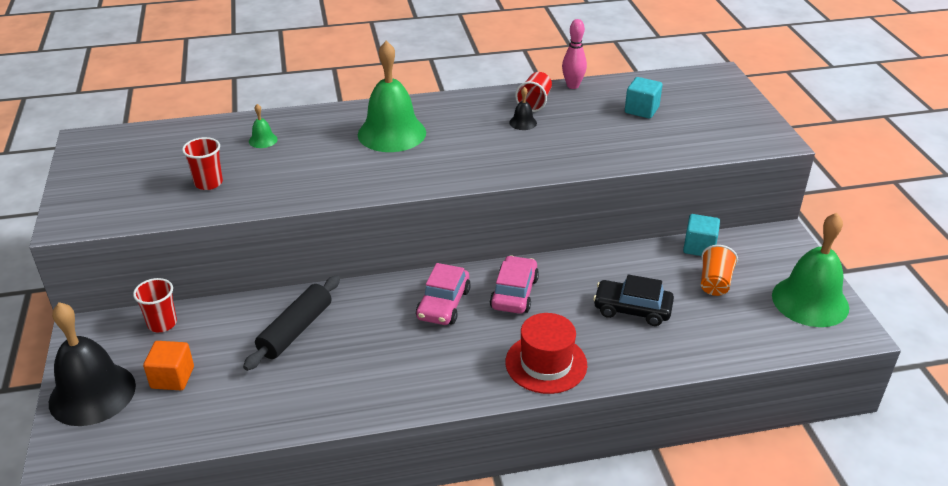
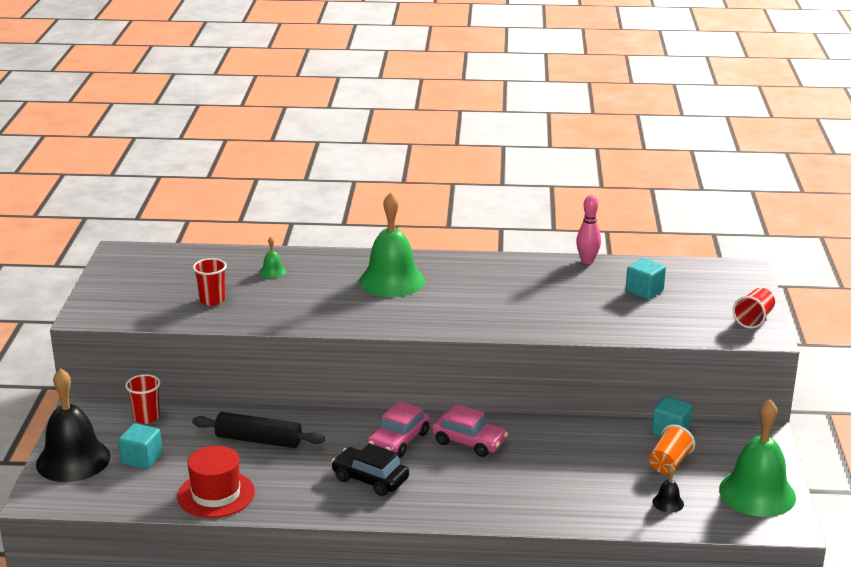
camera: 15 degrees right, 10 degrees down
orange cube [143,341,194,390] -> turquoise cube [118,423,162,469]
black rolling pin [243,275,340,371] -> black rolling pin turned 60 degrees clockwise [192,412,325,448]
pink car [490,255,539,314] -> pink car turned 90 degrees clockwise [432,404,508,457]
red hat [505,313,587,394] -> red hat moved to [177,446,255,518]
black bell [509,87,537,130] -> black bell moved to [653,465,684,513]
red cup [515,72,552,112] -> red cup moved to [733,288,775,329]
black car [593,275,674,326] -> black car moved to [331,443,409,496]

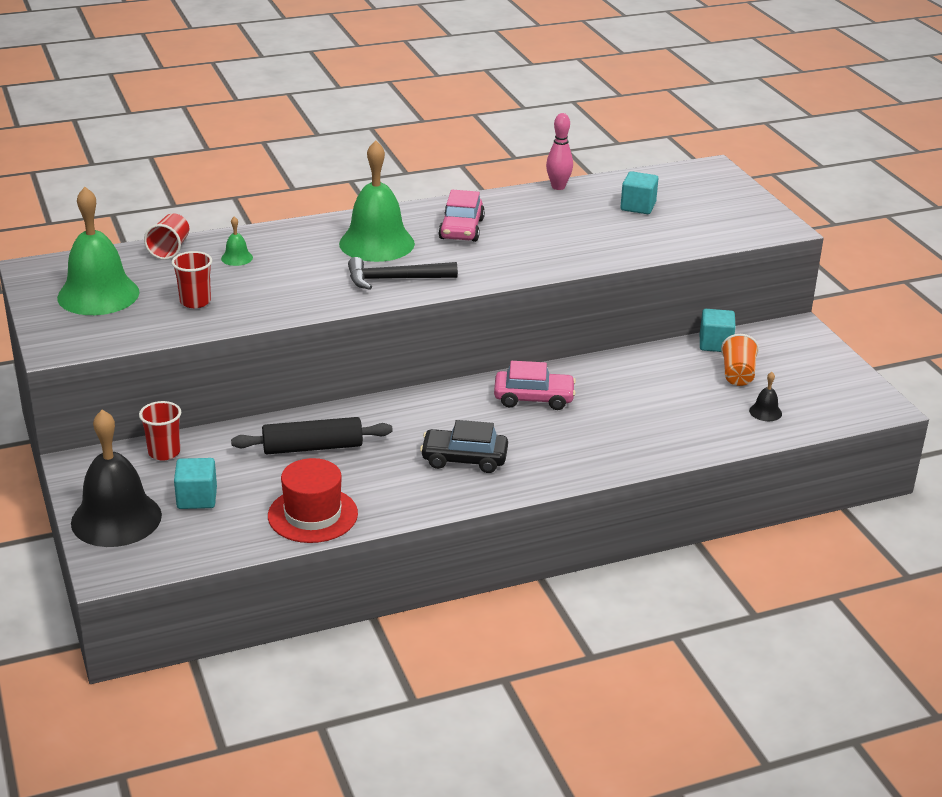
camera: 25 degrees left, 5 degrees up
pink car [368,401,430,457] -> pink car moved to [438,190,485,242]
green bell [719,399,796,517] -> green bell moved to [57,187,139,315]
red cup [733,288,775,329] -> red cup moved to [144,213,189,260]
none -> black hammer [348,257,458,290]

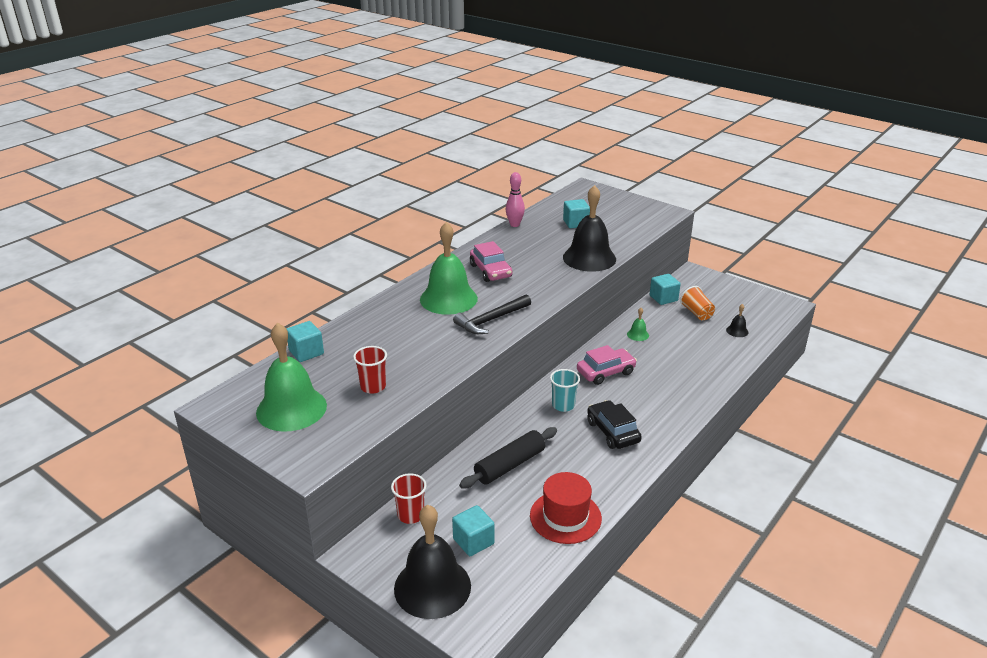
camera: 30 degrees left, 0 degrees up
red cup [144,213,189,260] -> turquoise cube [287,321,324,362]
green bell [221,216,253,266] -> green bell moved to [627,308,649,341]
black car [420,420,508,473] -> black car turned 90 degrees clockwise [587,400,642,449]
none -> turquoise cup [550,369,580,412]
none -> black bell [563,185,616,272]

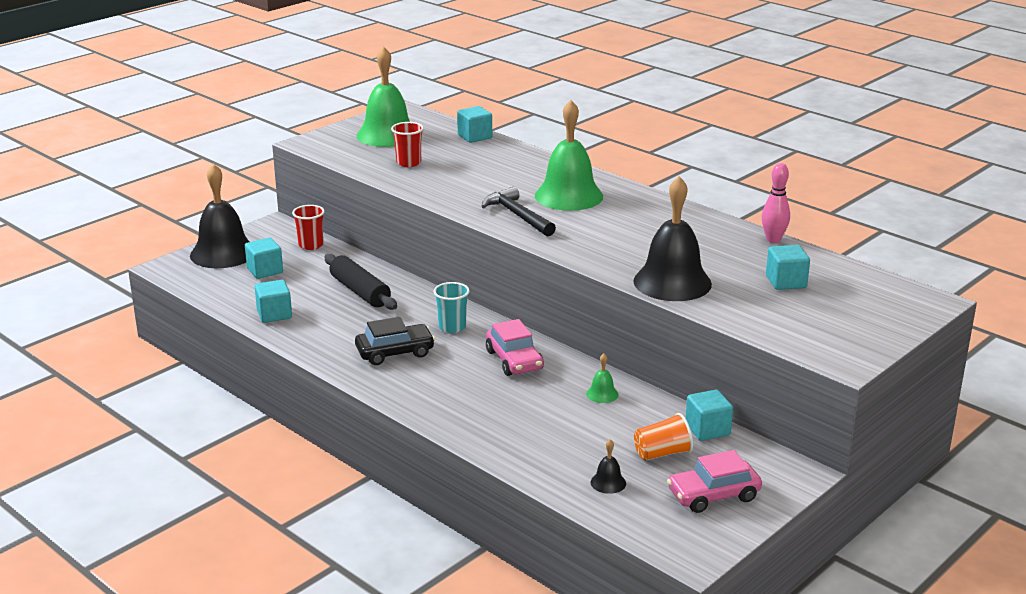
camera: 95 degrees right, 5 degrees down
pink car [470,241,512,282] -> pink car moved to [667,450,762,513]
red hat [530,472,602,544] -> turquoise cube [255,280,292,323]

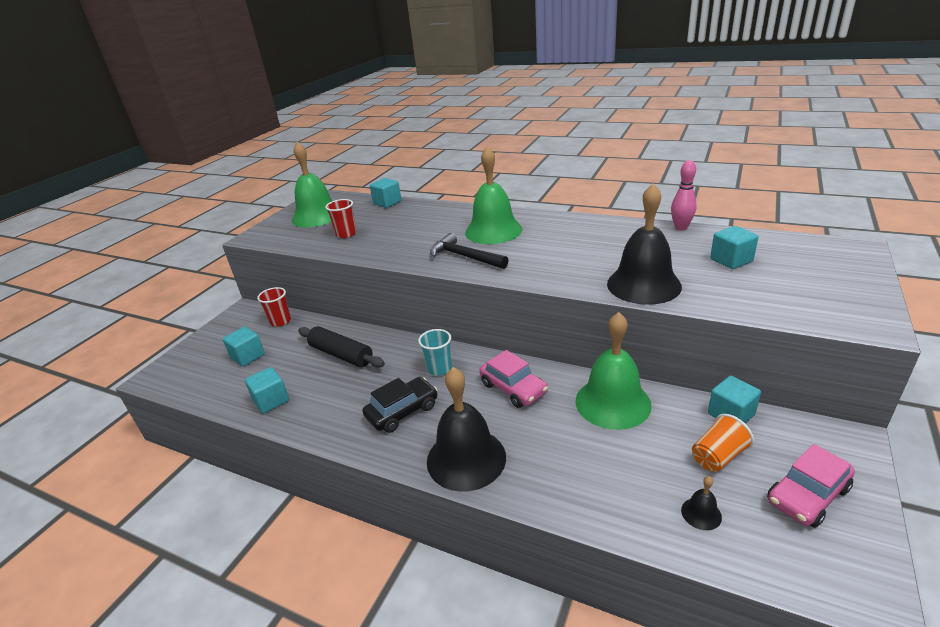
camera: 15 degrees left, 5 degrees up
black bell [190,164,250,268] -> black bell moved to [427,367,506,492]
green bell [586,354,619,403] -> green bell [576,312,652,430], size x2.44

